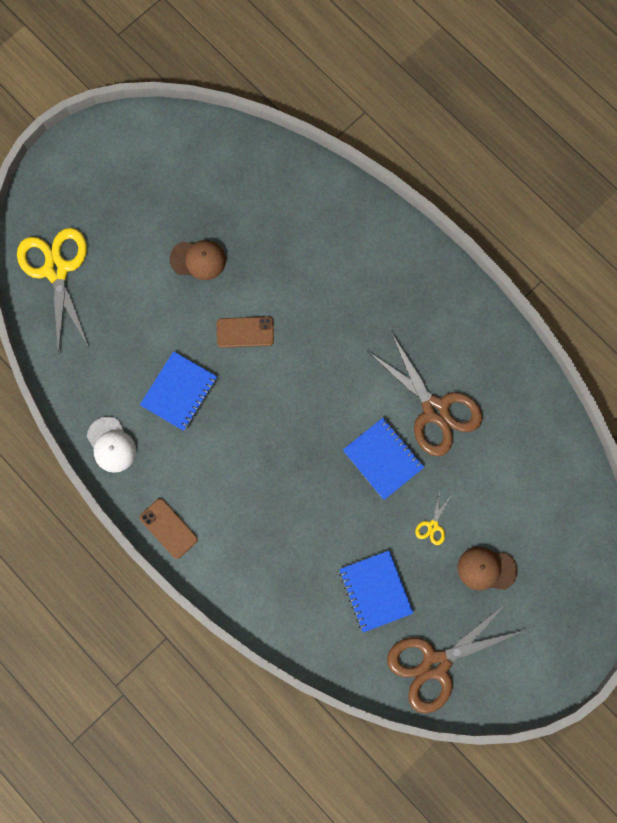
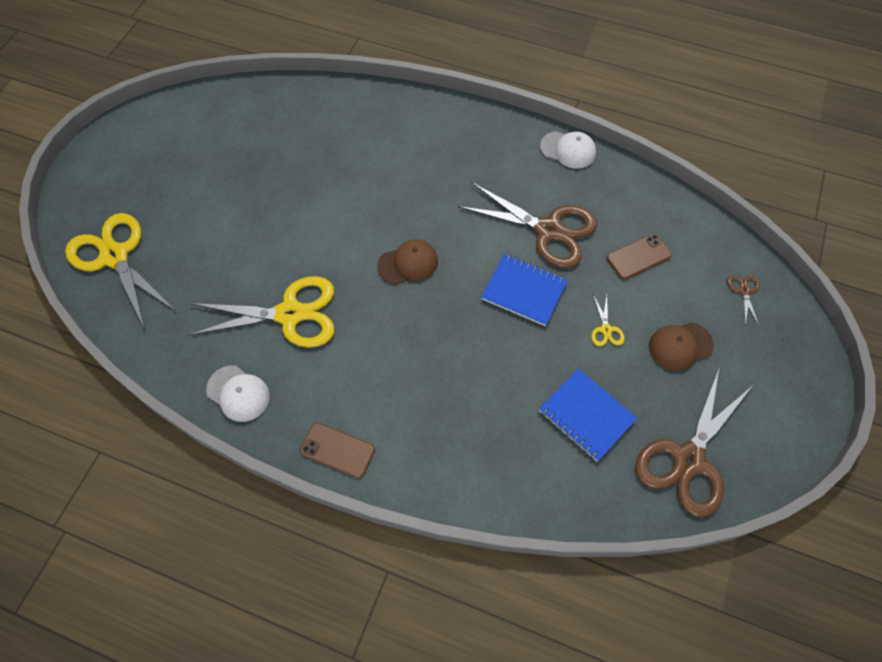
camera: 25 degrees left, 15 degrees down
blue notebook [140,351,217,431] -> yellow scissors [188,276,334,348]
brown cap [170,240,226,280] -> brown cap moved to [377,239,438,285]
brown phone [217,317,274,348] -> brown phone moved to [607,234,672,280]
none -> white cap [540,131,596,169]
none -> brown scissors [727,275,760,326]

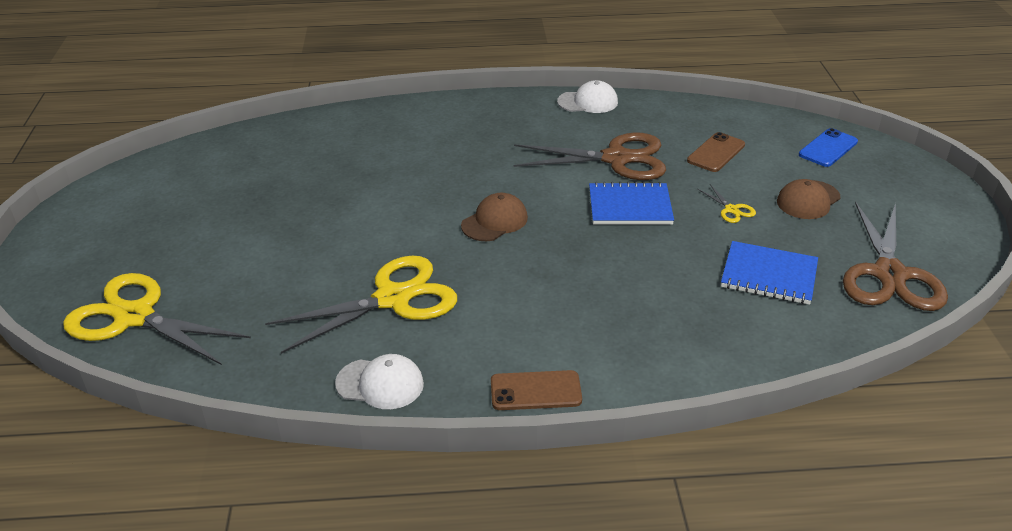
camera: 25 degrees left, 25 degrees down
brown scissors [727,275,760,326] -> blue phone [799,128,858,167]

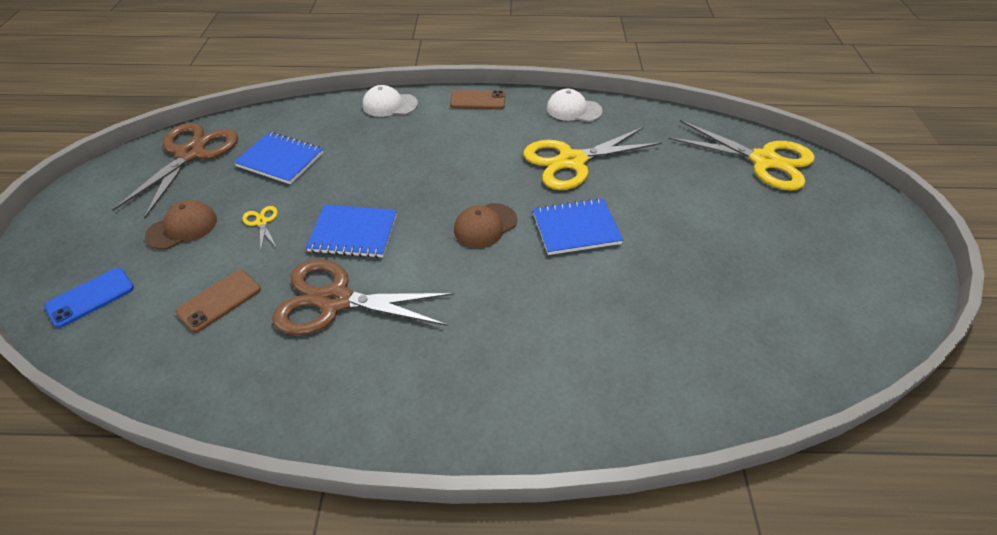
camera: 175 degrees left, 10 degrees up
white cap [557,80,618,113] -> white cap moved to [363,85,418,117]
none -> blue notebook [533,198,623,255]

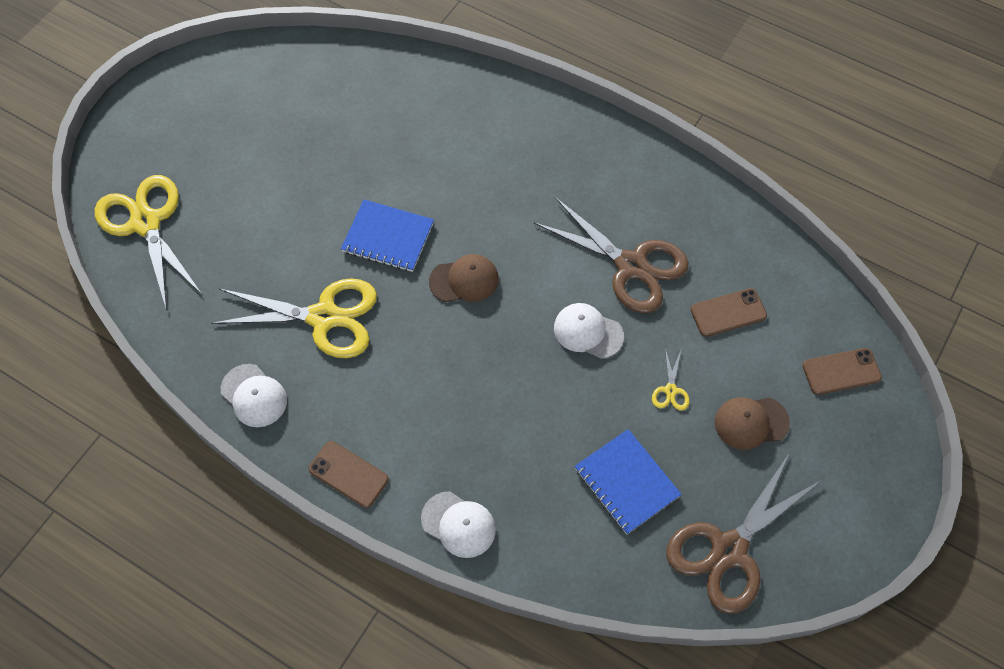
camera: 150 degrees left, 15 degrees up
blue phone [44,268,134,328] -> brown phone [802,348,882,395]
blue notebook [306,205,397,258] -> white cap [554,303,624,359]

